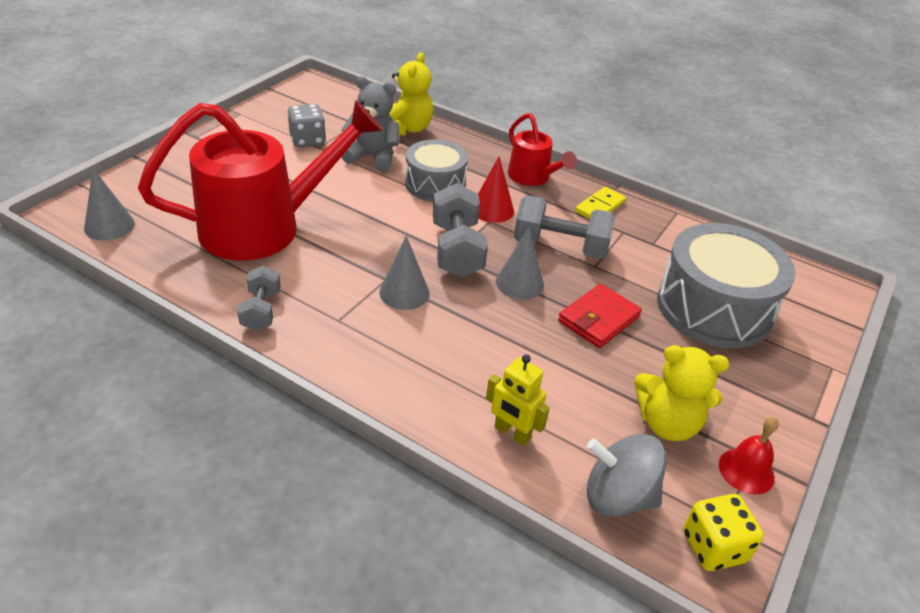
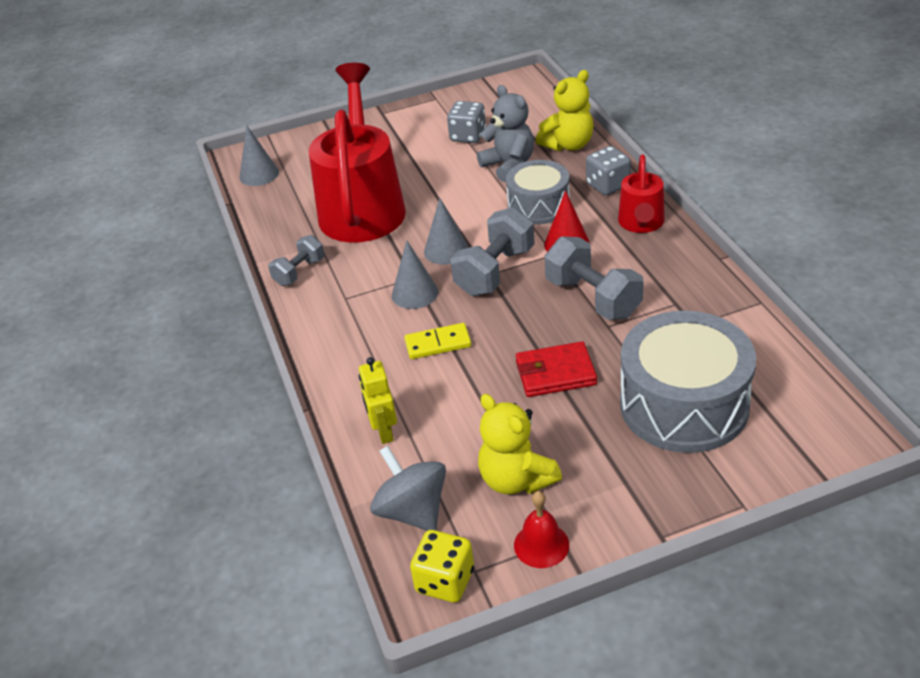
camera: 45 degrees right, 0 degrees up
red watering can [138,100,383,261] -> red watering can turned 105 degrees counterclockwise [309,63,406,243]
grey cone [496,228,544,299] -> grey cone moved to [424,198,468,265]
yellow domino [575,187,626,219] -> yellow domino moved to [404,323,471,359]
none -> grey dice [586,146,631,195]

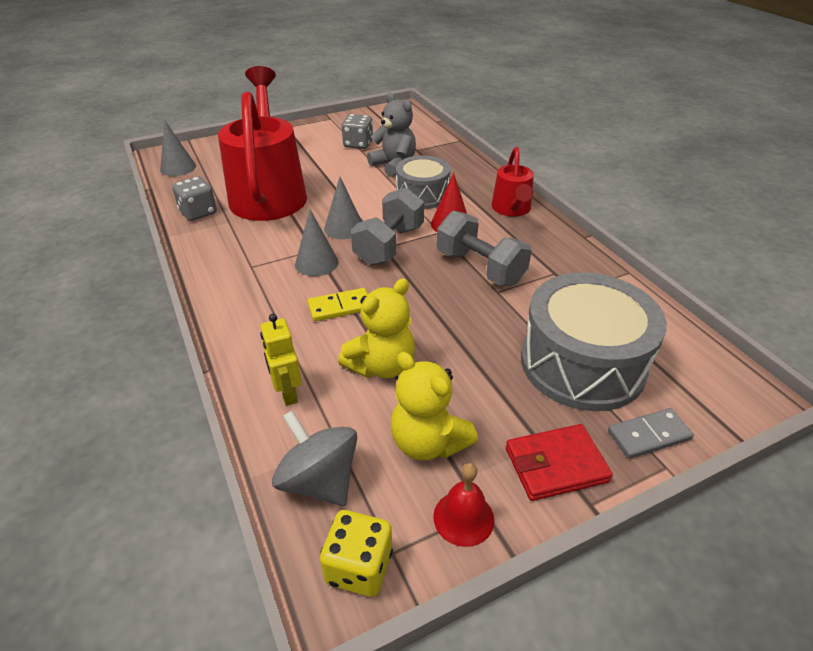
camera: 10 degrees left, 0 degrees up
grey dumbbell [268,235,324,286] -> none
red wallet [516,341,597,397] -> red wallet moved to [506,424,613,501]
yellow teddy bear [536,70,594,151] -> yellow teddy bear moved to [338,279,415,378]
grey dice [586,146,631,195] -> grey dice moved to [172,176,217,221]
none -> grey domino [608,408,694,459]

